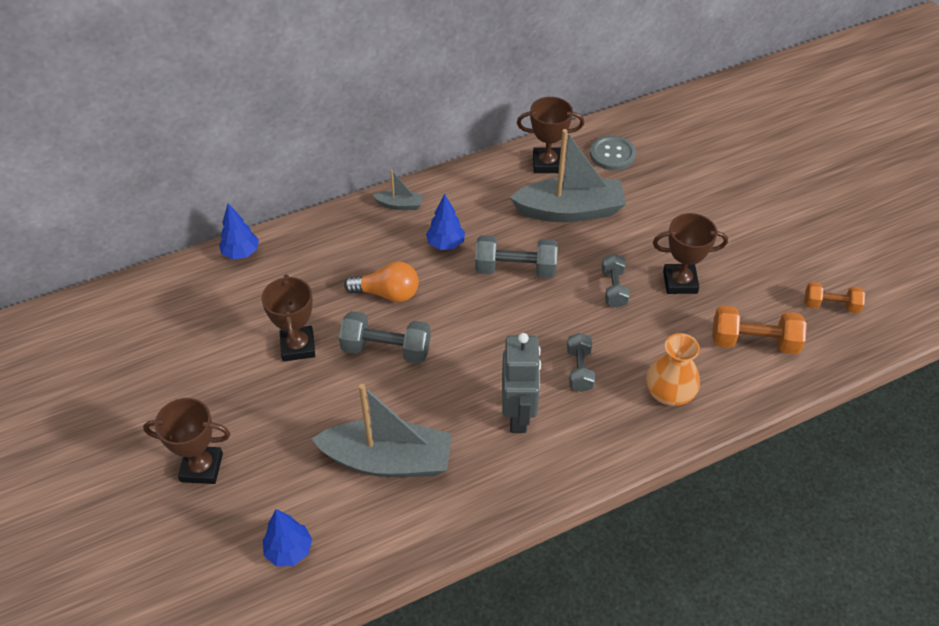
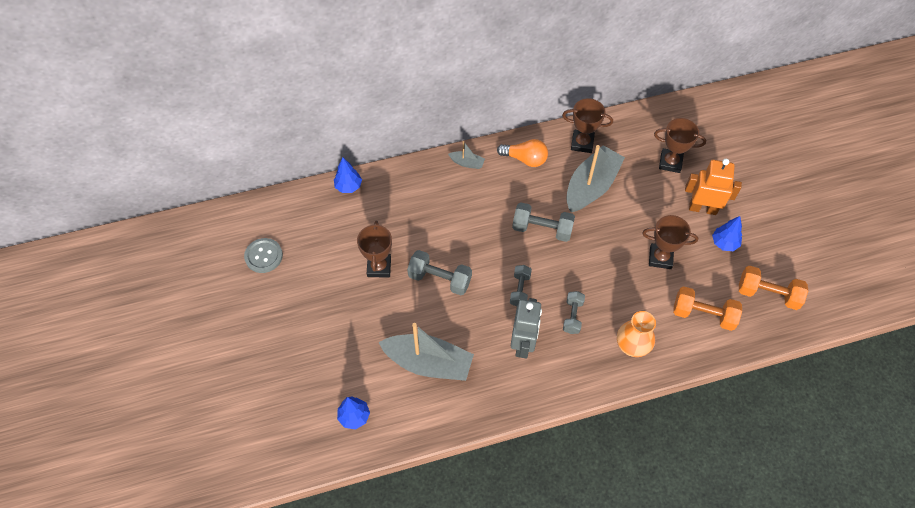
camera: 10 degrees right, 10 degrees up
brown trophy [143,398,230,484] -> brown trophy moved to [654,118,706,173]
orange light bulb [344,262,419,302] -> orange light bulb moved to [497,139,548,167]
blue tree [426,194,465,250] -> blue tree moved to [712,216,742,251]
grey boat [509,129,626,222] -> grey boat turned 60 degrees counterclockwise [566,145,625,212]
grey button [590,136,636,170] -> grey button moved to [244,238,283,273]
grey dumbbell [602,254,630,308] -> grey dumbbell moved to [510,265,532,306]
orange dumbbell [804,282,865,313] -> orange dumbbell [739,266,808,310], size x1.54
none -> orange robot [685,159,742,215]

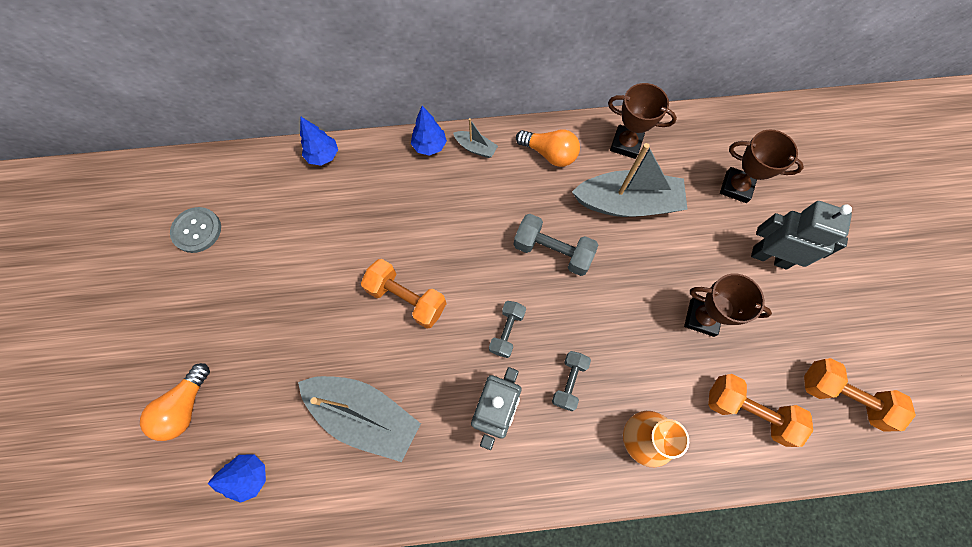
camera: 10 degrees right, 10 degrees up
brown trophy [357,221,392,277] -> none
grey dumbbell [407,250,472,295] -> orange dumbbell [361,259,447,329]
grey boat [566,145,625,212] -> grey boat turned 45 degrees clockwise [572,143,688,217]
orange robot [685,159,742,215] -> grey robot [751,201,852,270]
blue tree [712,216,742,251] -> blue tree moved to [411,106,447,156]
none -> orange light bulb [140,363,210,441]

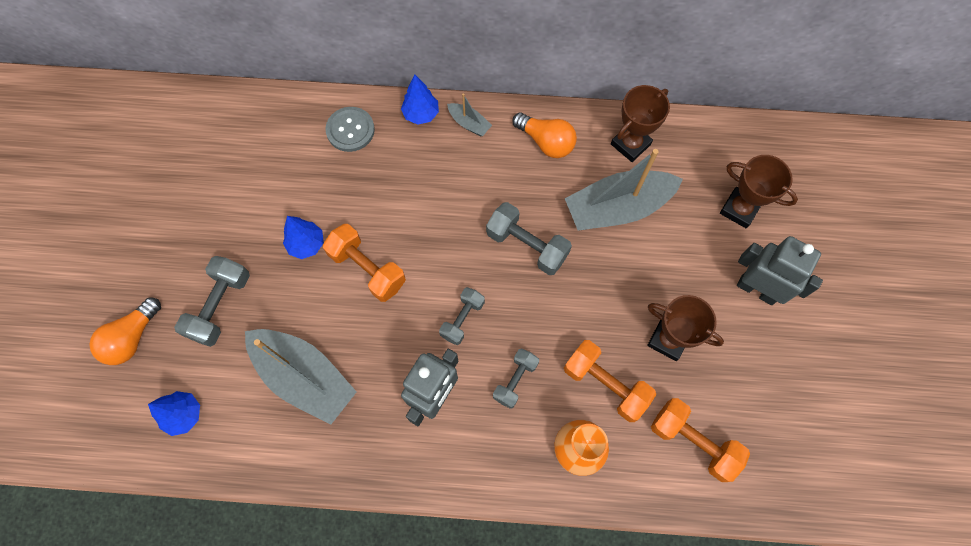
camera: 10 degrees right, 0 degrees up
grey button [170,207,221,253] -> grey button moved to [325,107,375,152]
blue tree [300,116,338,166] -> blue tree moved to [283,216,324,259]
grey boat [572,143,688,217] -> grey boat turned 150 degrees clockwise [565,149,683,231]
brown trophy [608,83,677,159] -> brown trophy turned 75 degrees counterclockwise [611,85,670,162]
orange dumbbell [804,358,916,431] -> orange dumbbell moved to [564,340,656,422]
none -> grey dumbbell [174,256,250,347]

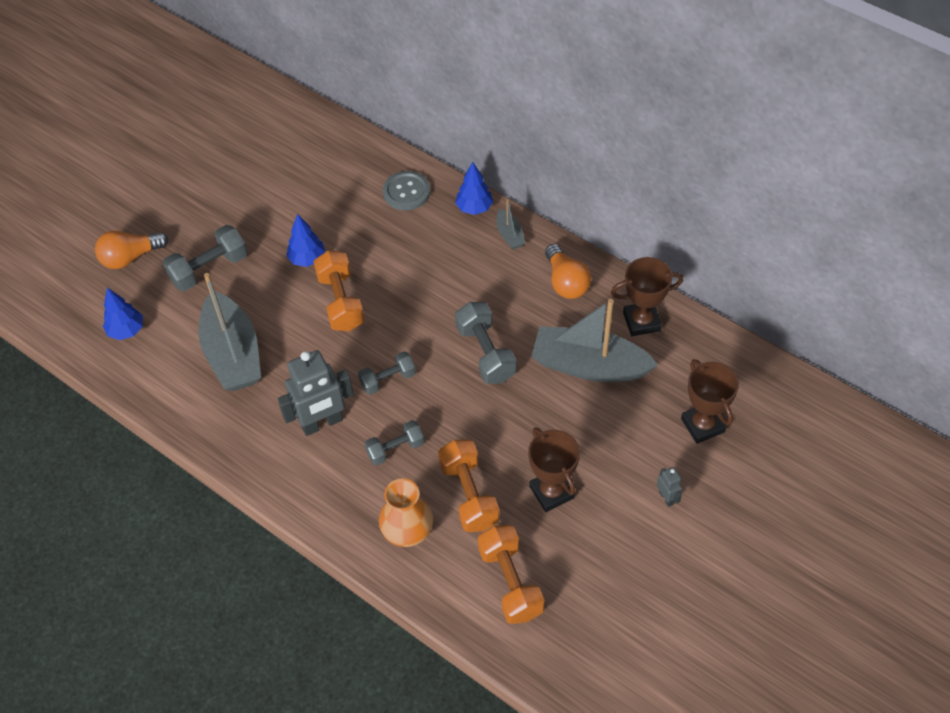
camera: 35 degrees right, 15 degrees down
grey robot [737,236,823,305] -> grey robot [657,467,682,507], size x0.45

